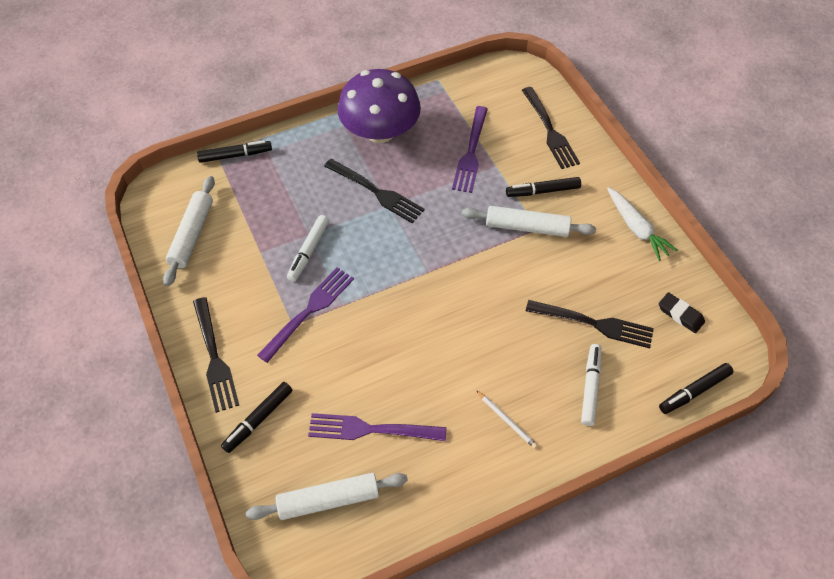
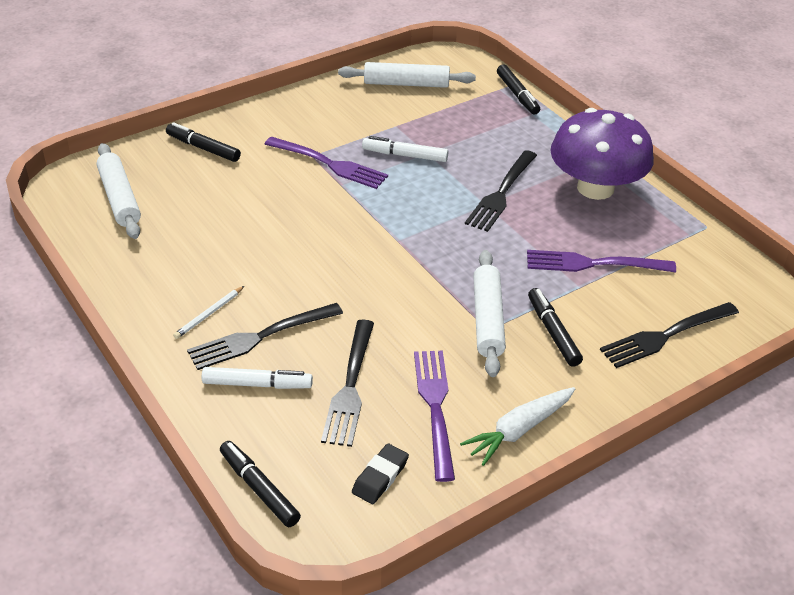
camera: 80 degrees right, 15 degrees down
black fork [193,297,239,413] -> black fork moved to [187,303,343,370]
purple fork [308,413,446,441] -> purple fork moved to [414,351,455,482]

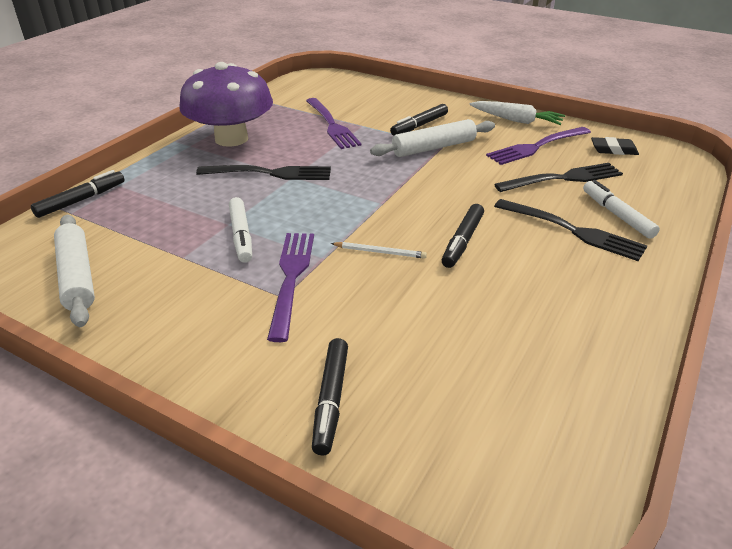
camera: 115 degrees left, 5 degrees down
white rolling pin [97,143,141,239] -> none
white pencil [173,286,244,339] -> white pencil moved to [331,242,427,259]
black marker [220,441,301,527] -> black marker moved to [442,204,484,268]
black fork [600,302,739,368] -> none

